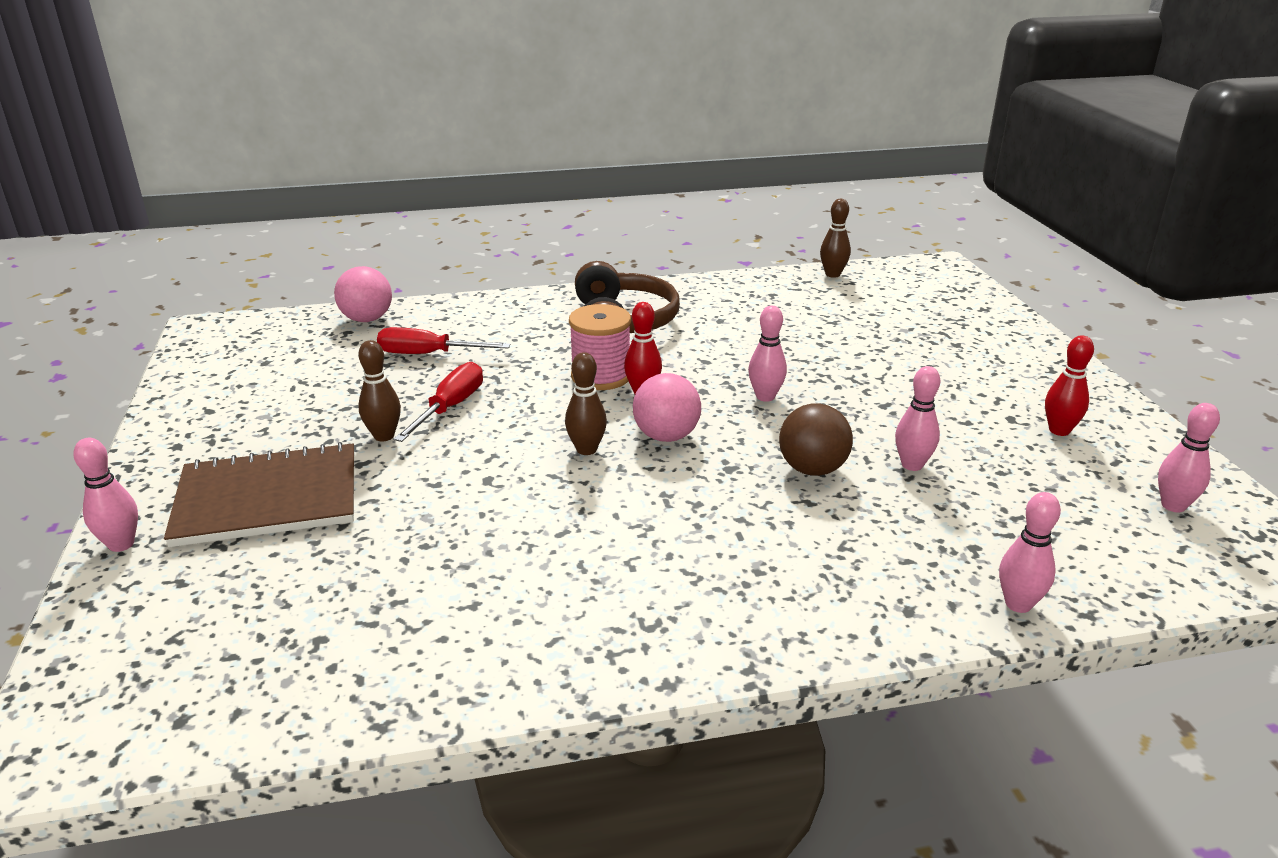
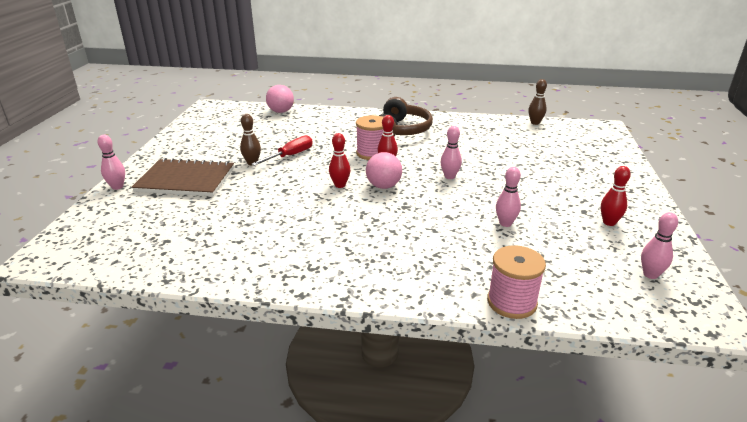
camera: 20 degrees right, 0 degrees up
red screwdriver [377,327,511,354] -> none
brown bowling pin [565,352,607,455] -> red bowling pin [329,133,351,188]
brown ball [779,403,853,476] -> none
pink bowling pin [999,492,1061,613] -> pink spool [487,245,546,319]

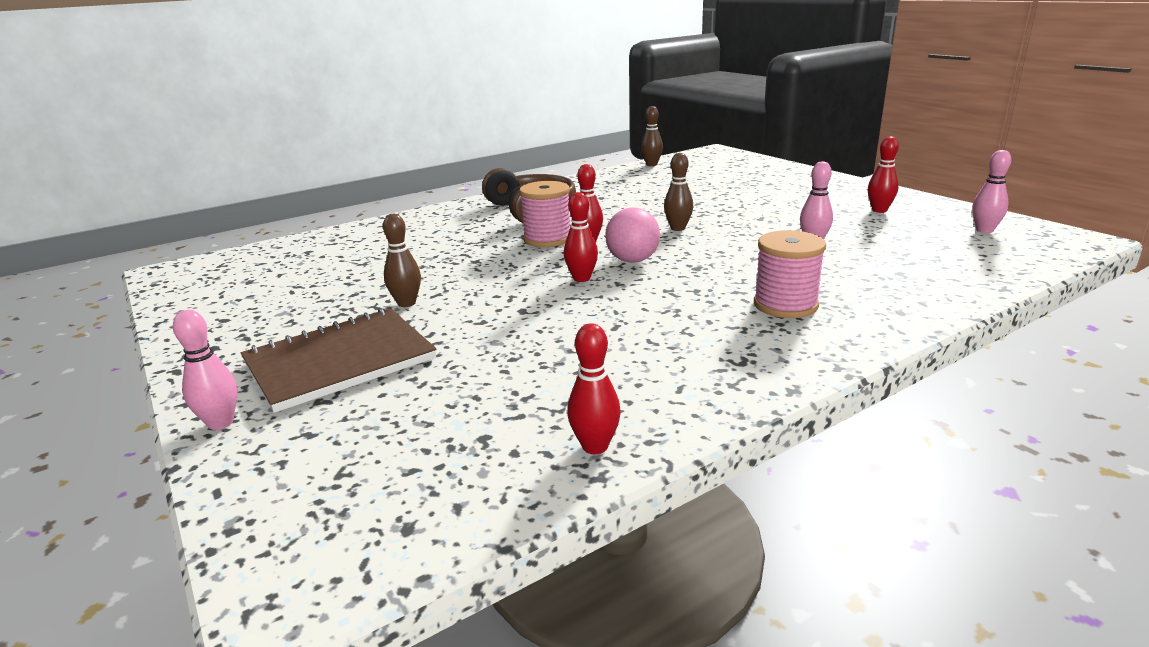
camera: 40 degrees left, 5 degrees down
red screwdriver [251,135,313,166] -> none
pink ball [266,85,294,113] -> none
pink bowling pin [441,126,462,179] -> brown bowling pin [664,153,693,231]
pink spool [487,245,546,319] -> pink spool moved to [754,230,826,318]
none -> red bowling pin [567,323,621,454]

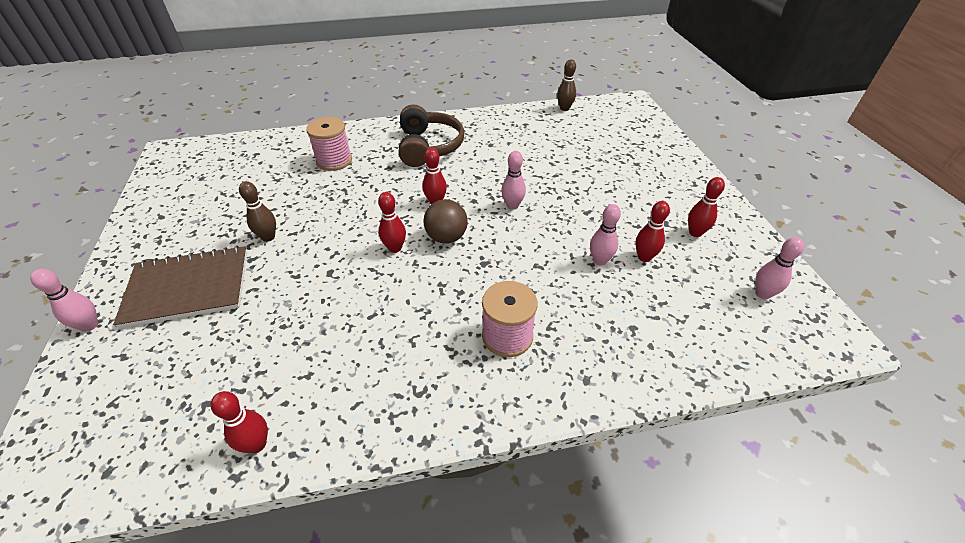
camera: 20 degrees right, 20 degrees up
pink spool [519,181,570,247] -> pink spool moved to [306,117,352,171]
pink ball [605,208,660,263] -> brown ball [423,199,468,244]
brown bowling pin [664,153,693,231] -> pink bowling pin [501,151,526,210]
none -> red bowling pin [635,201,670,262]

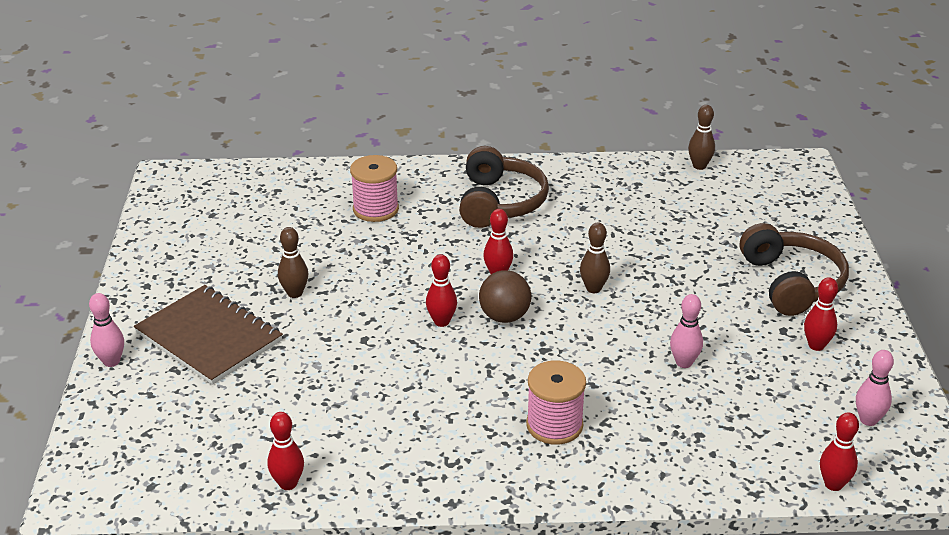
camera: 10 degrees right, 10 degrees down
brown notebook [113,246,247,329] -> brown notebook turned 45 degrees clockwise [134,285,283,385]
pink bowling pin [501,151,526,210] -> brown bowling pin [580,222,610,293]
red bowling pin [635,201,670,262] -> red bowling pin moved to [820,413,859,491]
none -> brown headphones [740,223,849,316]

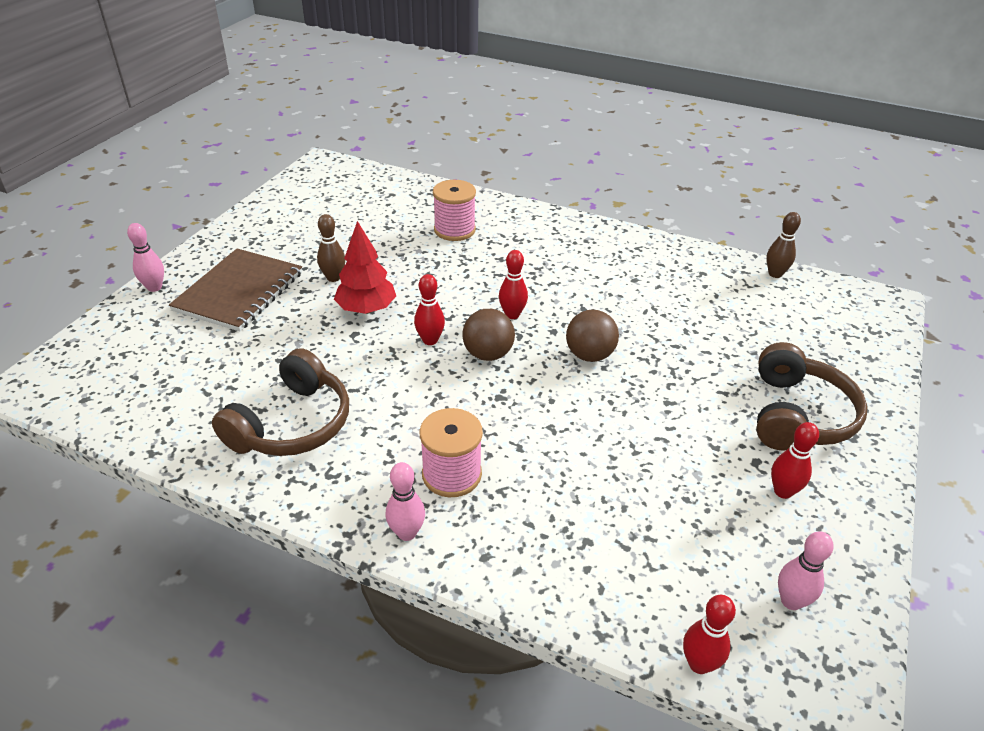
camera: 25 degrees right, 5 degrees up
brown notebook [134,285,283,385] -> brown notebook turned 45 degrees clockwise [169,248,302,332]
red bowling pin [267,412,304,490] -> none
brown headphones [459,146,549,228] -> brown headphones moved to [212,348,349,456]
brown bowling pin [580,222,610,293] -> brown ball [566,310,619,362]
pink bowling pin [670,294,703,368] -> pink bowling pin moved to [385,462,425,541]
none -> red tree [334,221,396,314]

